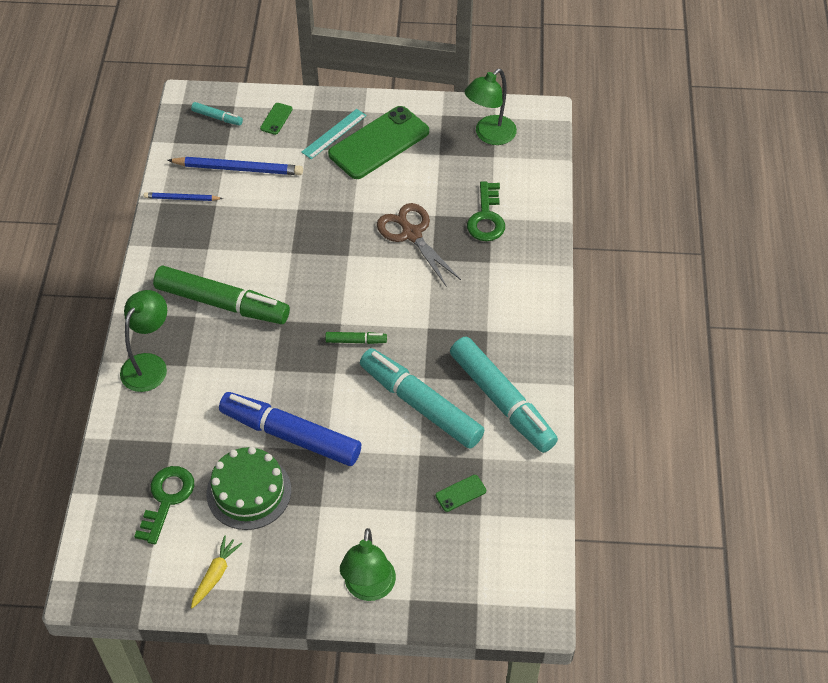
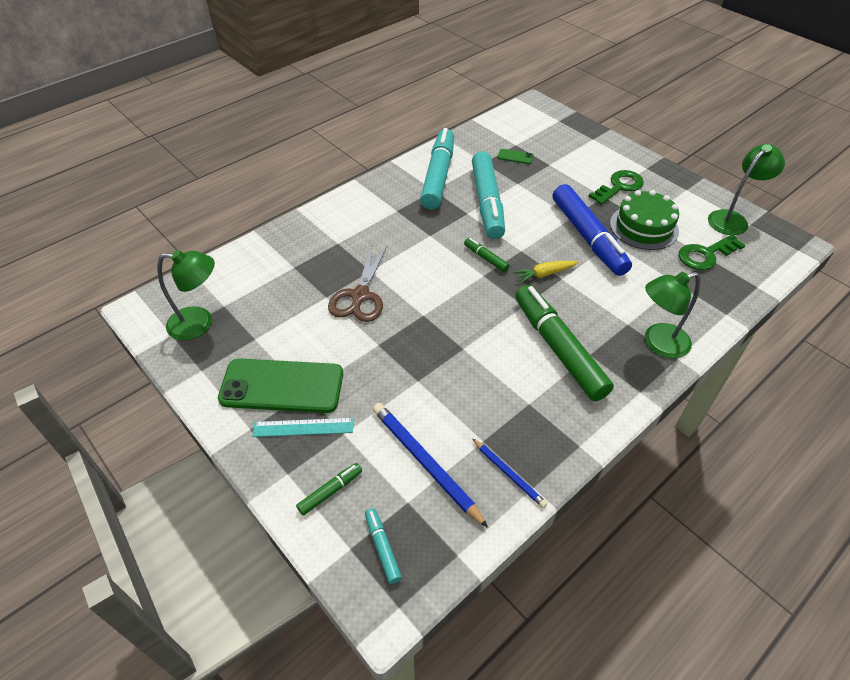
camera: 135 degrees left, 5 degrees down
yellow carrot [191,535,242,608] -> yellow carrot moved to [513,261,578,284]
green phone [260,103,293,135] -> green marker [296,463,362,515]
green lamp [340,528,396,601] -> green lamp moved to [708,144,785,235]
green key [467,182,505,241] -> green key moved to [588,170,644,205]

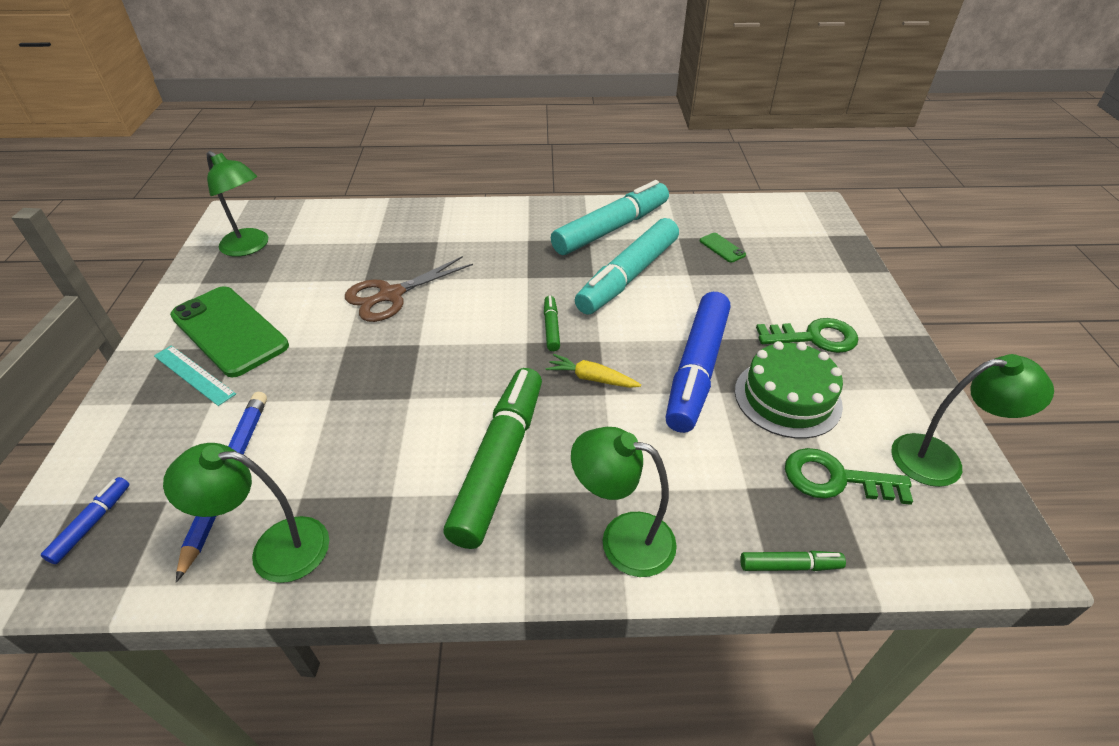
camera: 40 degrees right, 5 degrees down
green marker [296,463,362,515] -> green marker moved to [740,551,846,571]
turquoise marker [365,508,402,584] -> blue marker [41,477,129,564]
blue pencil [472,438,547,508] -> green lamp [163,443,329,583]

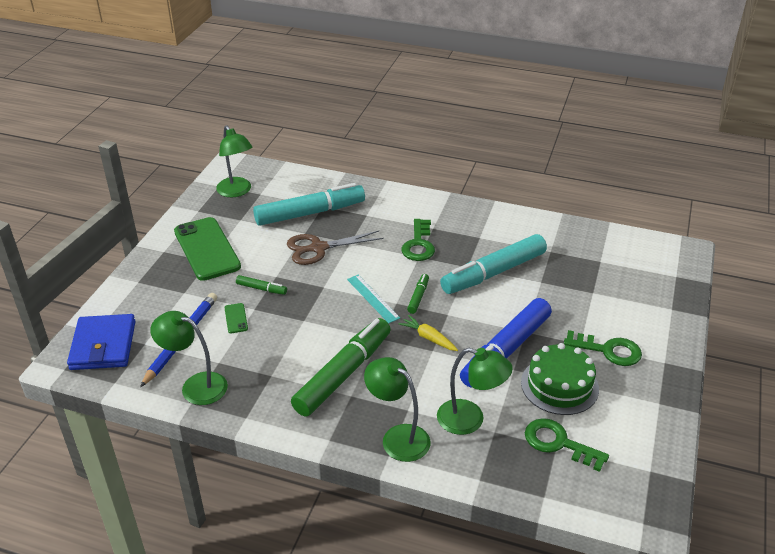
camera: 20 degrees right, 5 degrees down
blue marker [41,477,129,564] -> blue wallet [67,314,136,370]
turquoise ruler [154,345,236,406] -> turquoise ruler moved to [347,275,400,323]
turquoise marker [551,180,669,255] -> turquoise marker moved to [253,183,365,226]
green phone [700,233,746,263] -> green phone moved to [224,303,248,333]
green marker [740,551,846,571] -> green marker moved to [236,275,287,295]
green lamp [891,354,1054,487] -> green lamp moved to [437,348,513,435]
none -> green key [401,219,435,261]

